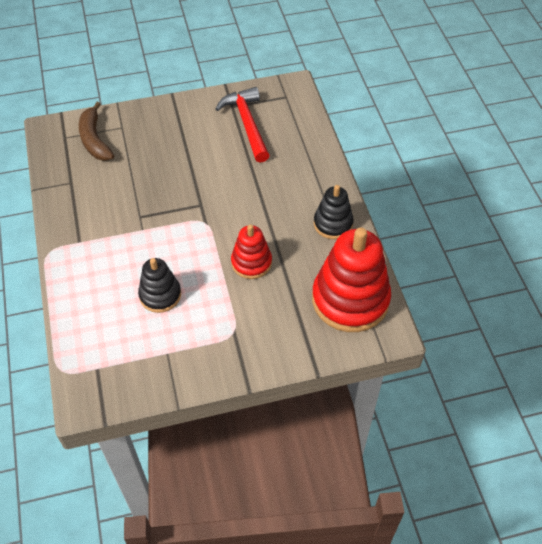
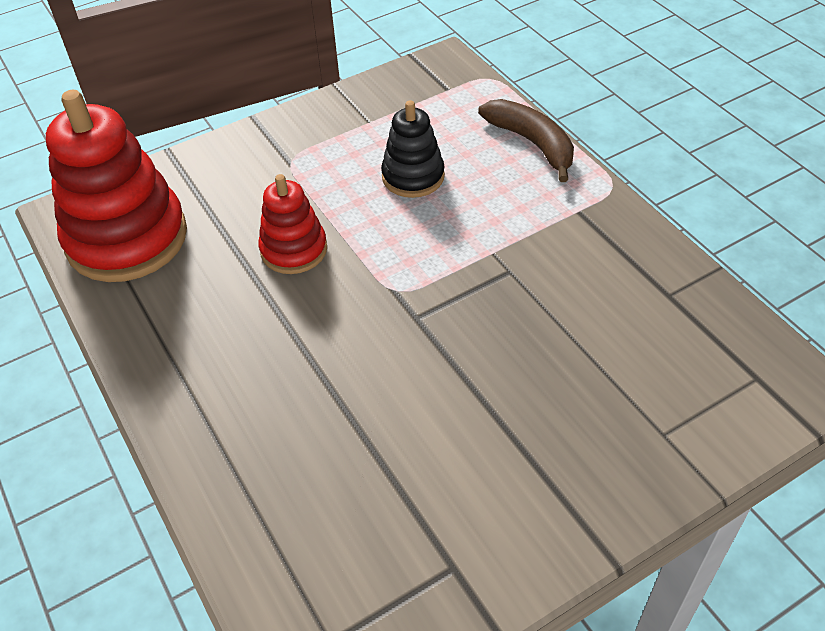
camera: 165 degrees right, 5 degrees down
brown banana [79,102,114,161] -> brown banana moved to [478,99,574,182]
red hammer [215,87,270,163] -> none
black stacking toy [314,185,354,239] -> none

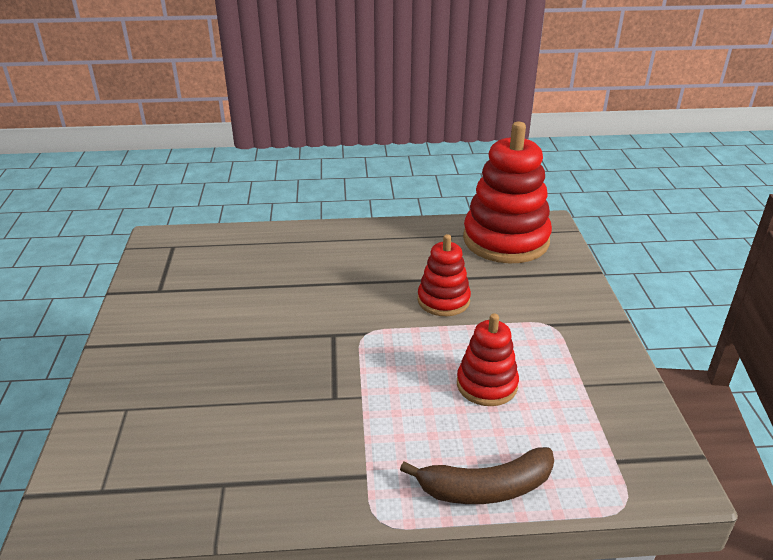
camera: 115 degrees right, 15 degrees down
black stacking toy [381,100,445,198] -> red stacking toy [457,313,519,406]

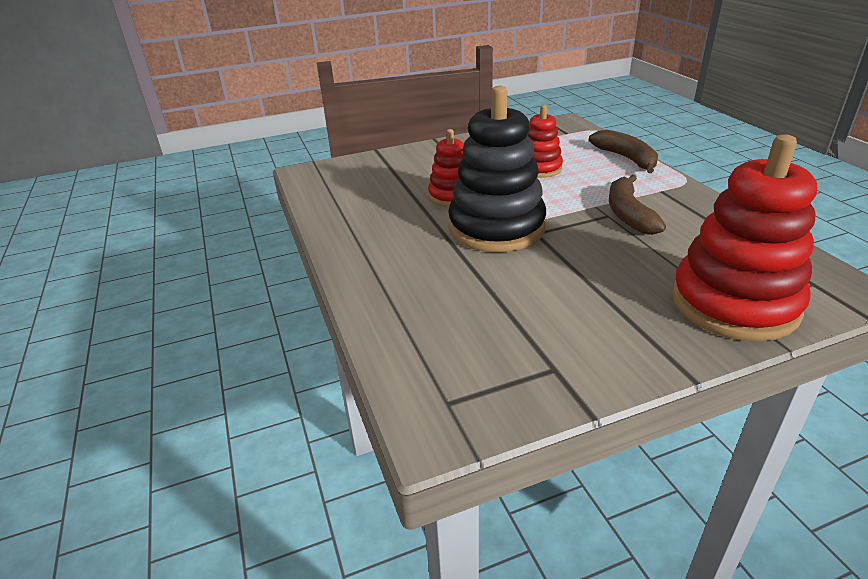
camera: 105 degrees left, 0 degrees up
red stacking toy [463,122,552,264] -> red stacking toy moved to [672,135,817,341]
none -> black stacking toy [448,86,546,252]
none -> brown banana [609,175,666,235]

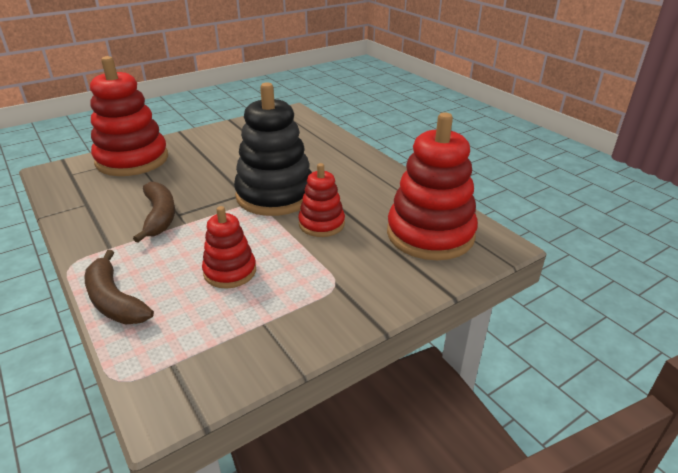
camera: 165 degrees right, 0 degrees up
none -> red stacking toy [387,112,478,260]

